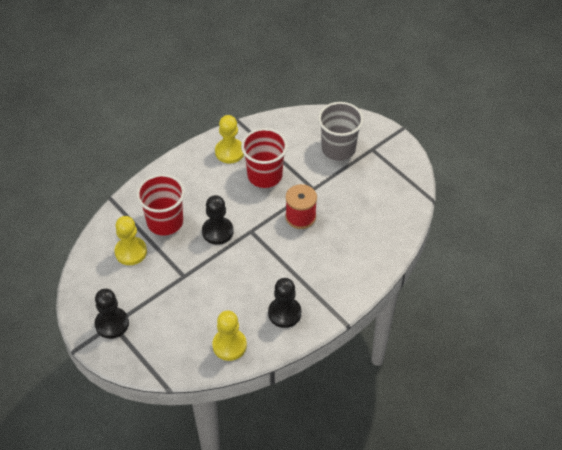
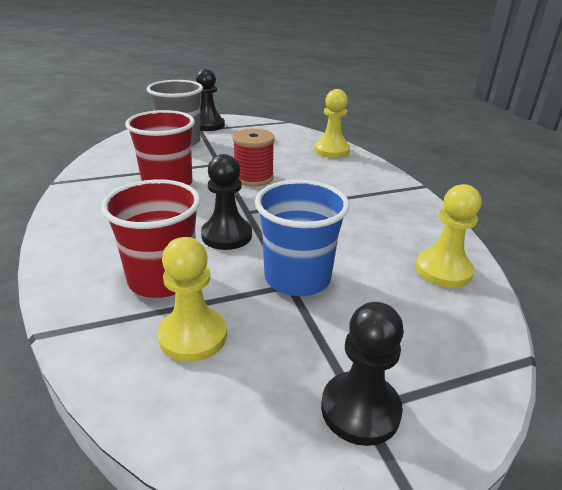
camera: 70 degrees left, 20 degrees down
yellow pawn [215,115,244,164] -> yellow pawn moved to [314,89,350,158]
black pawn [268,278,301,328] -> black pawn moved to [196,69,225,131]
none -> blue cup [255,180,350,296]

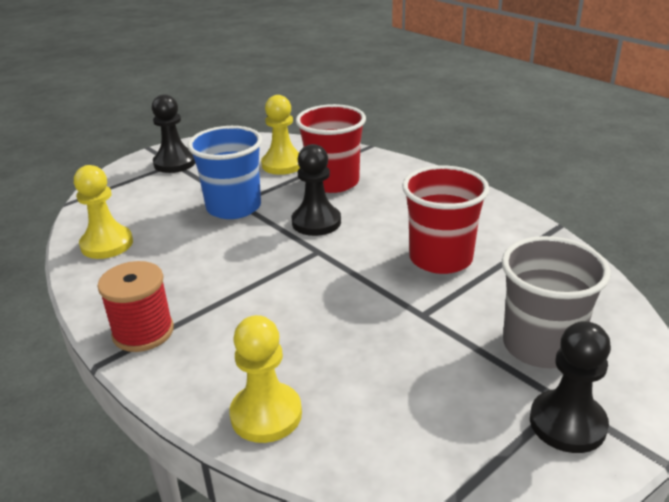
camera: 160 degrees right, 0 degrees up
red spool [232,129,275,186] -> red spool moved to [97,261,174,352]

